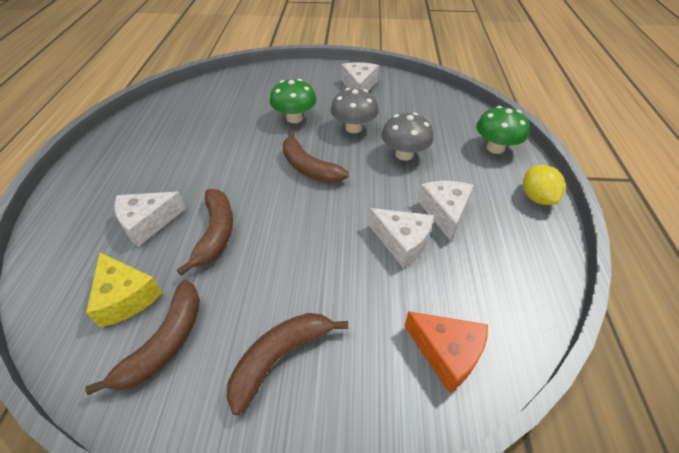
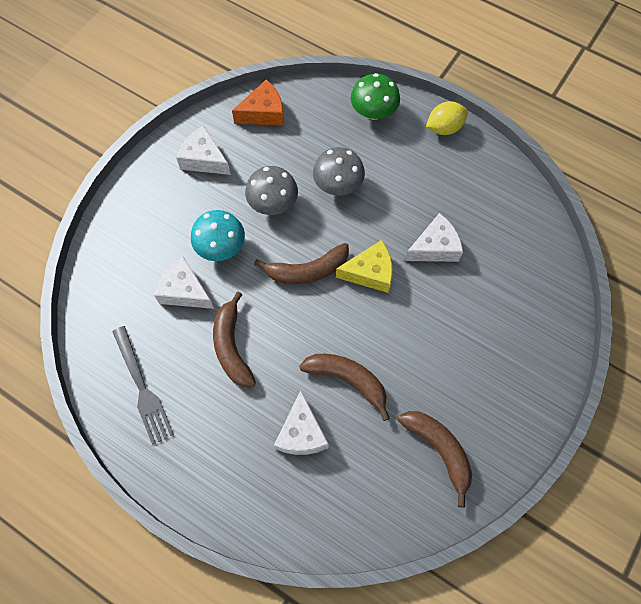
camera: 60 degrees left, 20 degrees up
yellow cheese [86,252,162,328] -> yellow cheese moved to [336,240,392,293]
brown banana [227,313,348,415] -> brown banana moved to [213,292,256,387]
green mushroom [270,79,317,123] -> turquoise mushroom [191,210,245,261]
orange cheese [404,311,488,393] -> orange cheese moved to [232,80,284,126]
white cheese [418,181,474,241] -> white cheese moved to [154,257,214,309]
yellow lemon [523,165,566,205] -> yellow lemon turned 45 degrees counterclockwise [426,101,468,135]
none -> grey fork [112,326,174,445]

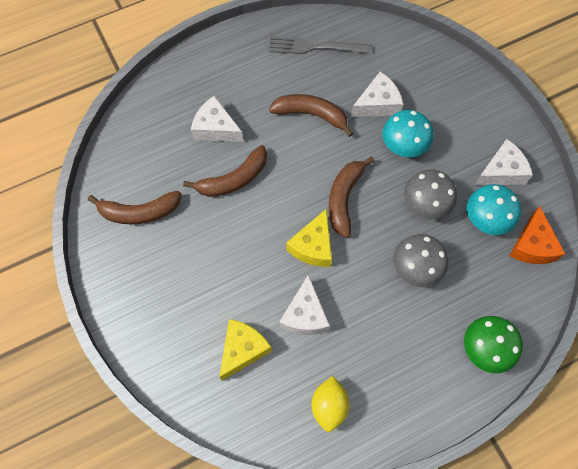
camera: 120 degrees right, 0 degrees up
yellow lemon [426,101,468,135] -> yellow lemon moved to [311,376,350,432]
none -> yellow cheese [219,319,272,380]
none -> turquoise mushroom [467,184,521,235]

